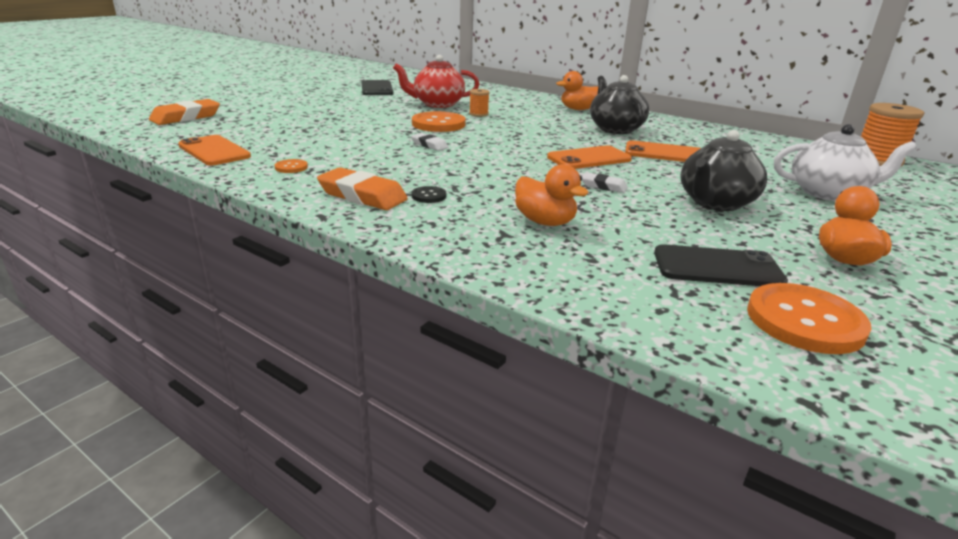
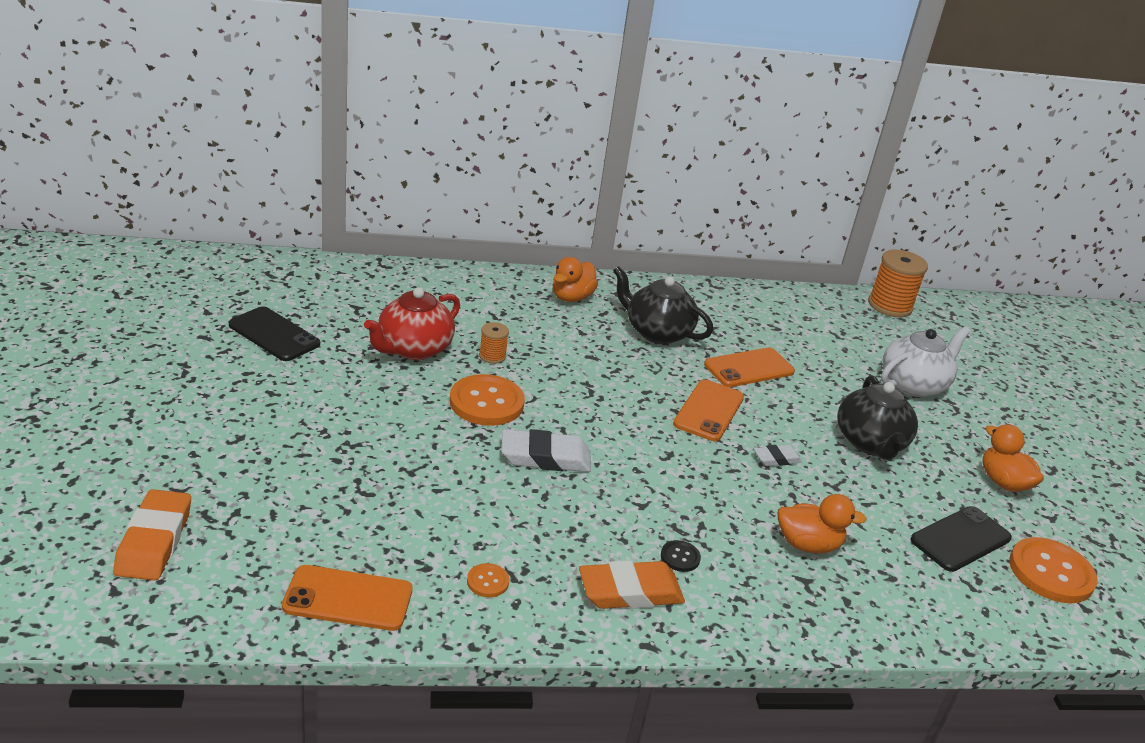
camera: 45 degrees left, 5 degrees up
white eraser [411,133,448,151] -> white eraser [501,429,591,472], size x1.80

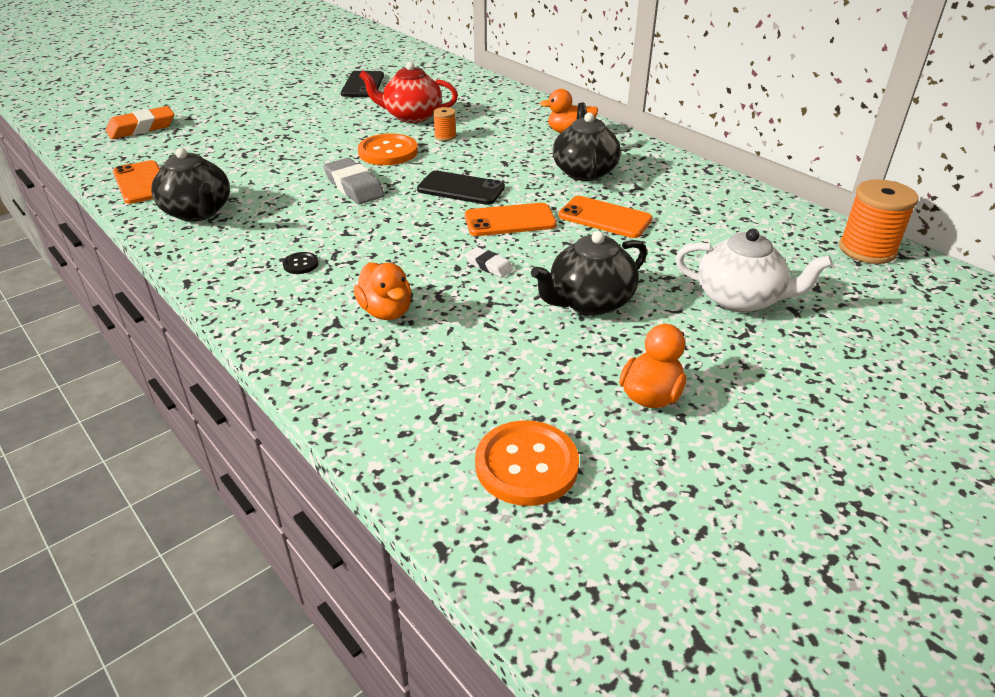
camera: 60 degrees right, 5 degrees up
orange button [467,563,509,598] -> black teapot [151,148,230,221]
white eraser [501,429,591,472] -> grey eraser [323,158,385,204]
orange eraser [579,560,685,609] -> none
black phone [910,506,1012,572] -> black phone moved to [417,171,505,205]

